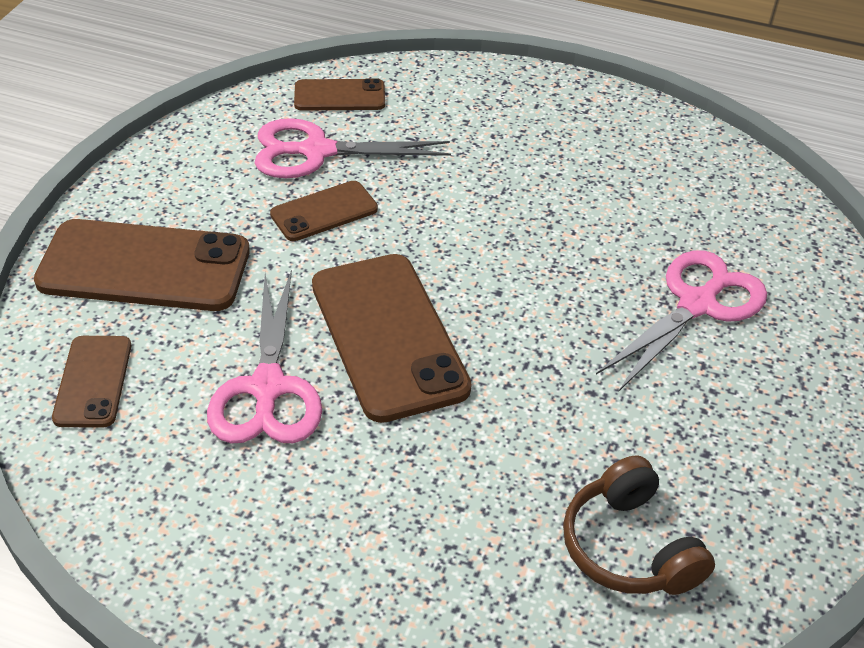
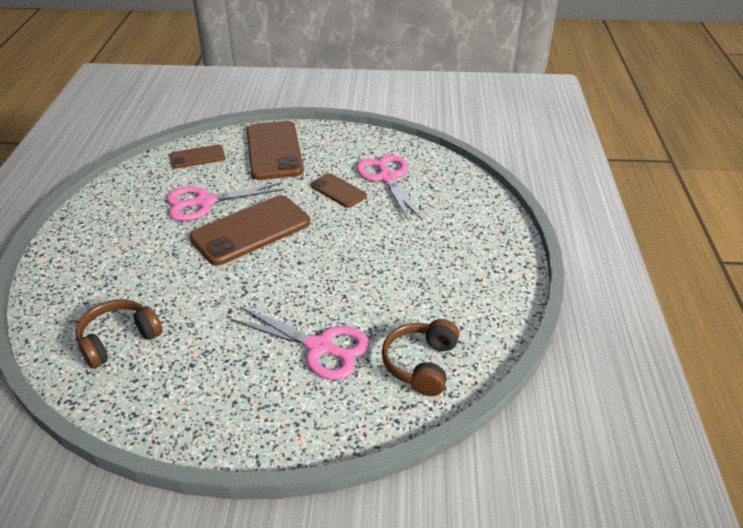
camera: 75 degrees right, 5 degrees down
brown phone [294,78,385,111] -> none
none -> brown headphones [382,319,459,396]

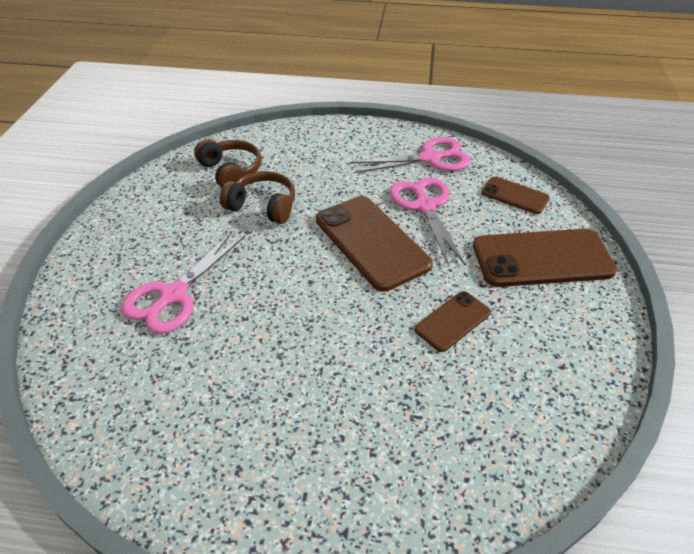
camera: 95 degrees right, 5 degrees up
brown phone [170,145,225,169] -> brown phone turned 45 degrees counterclockwise [481,177,550,214]
pink scissors [356,155,423,221] -> pink scissors moved to [350,137,471,173]
brown headphones [382,319,459,396] -> brown headphones moved to [220,171,295,224]

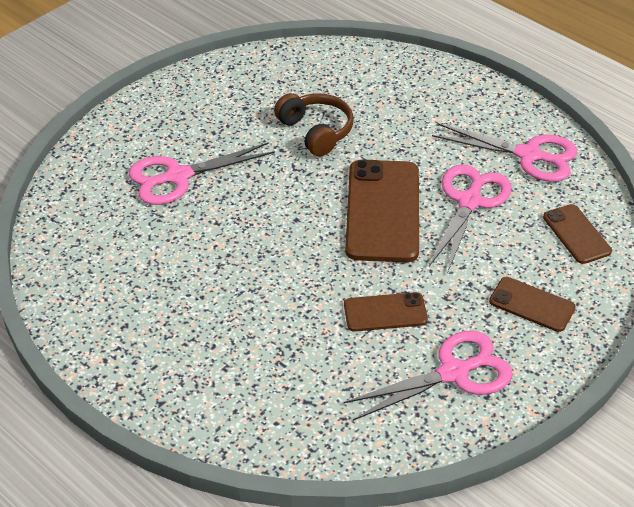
camera: 35 degrees right, 0 degrees up
brown headphones [194,139,262,188] -> none
brown phone [473,229,617,287] -> brown phone [489,277,576,332], size x0.54
none -> pink scissors [344,331,513,421]

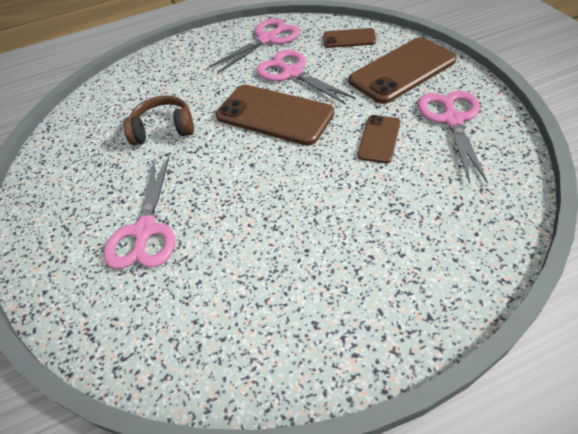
camera: 60 degrees left, 5 degrees up
brown phone [489,277,576,332] -> brown phone [348,37,457,104], size x1.87

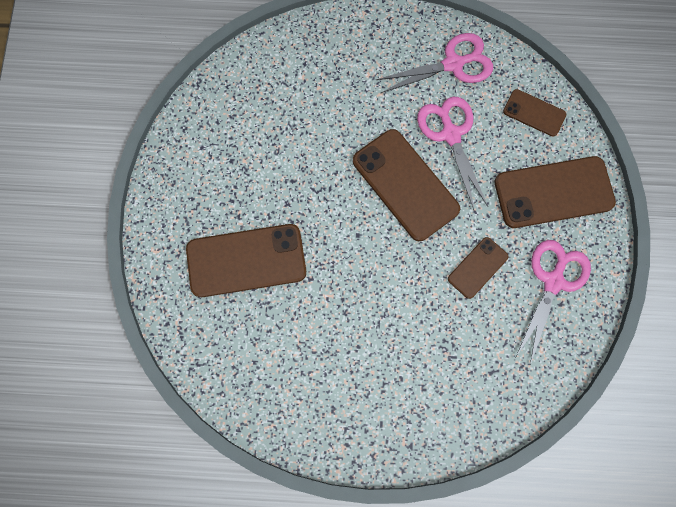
camera: 20 degrees right, 25 degrees up
pink scissors [104,157,175,269] -> brown phone [186,224,306,297]
brown headphones [123,95,194,145] -> none

